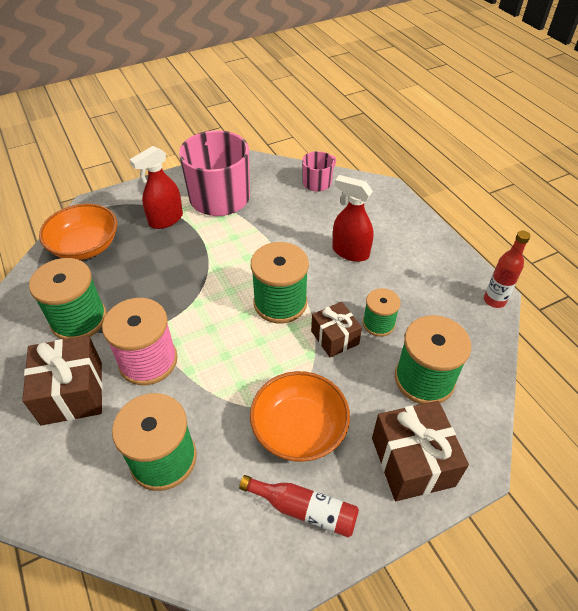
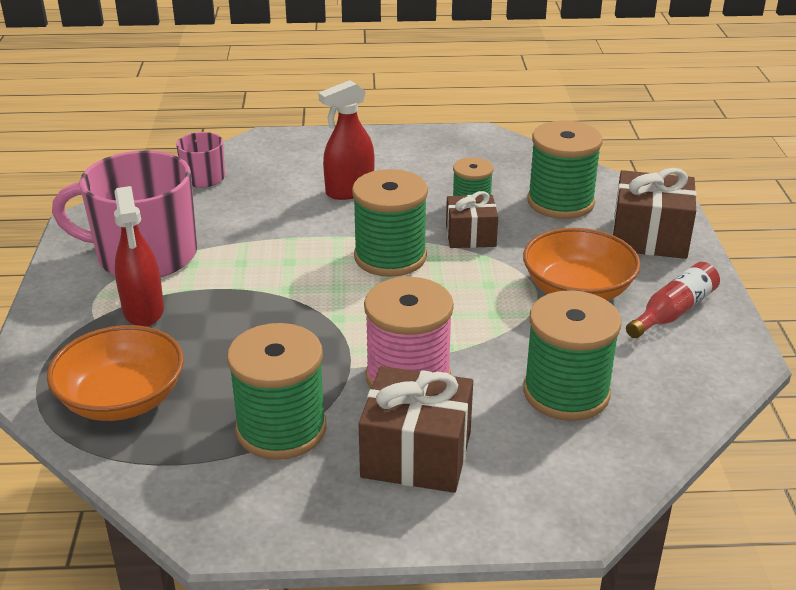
camera: 65 degrees left, 15 degrees down
red bottle [484,230,530,308] -> none

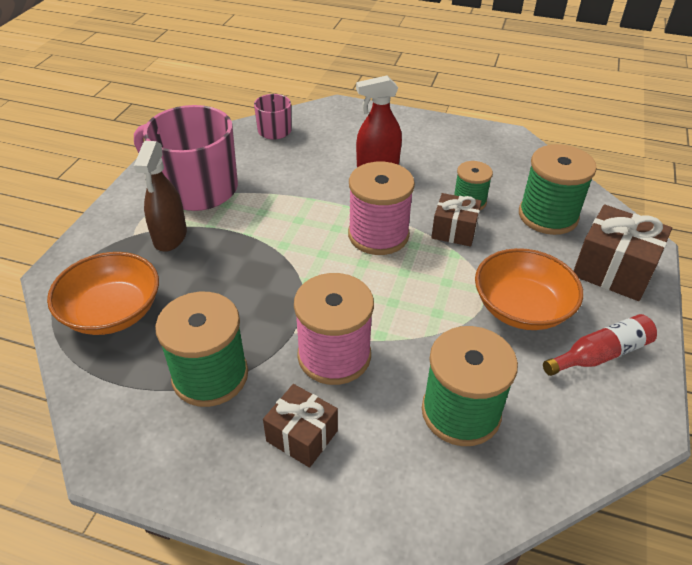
camera: 20 degrees right, 10 degrees up
red spray bottle [114,186,164,327] -> brown spray bottle [134,141,187,252]
green spool [352,169,428,277] -> pink spool [348,162,415,255]
brown gift [359,366,473,493] -> brown gift [263,384,338,468], size x0.64

